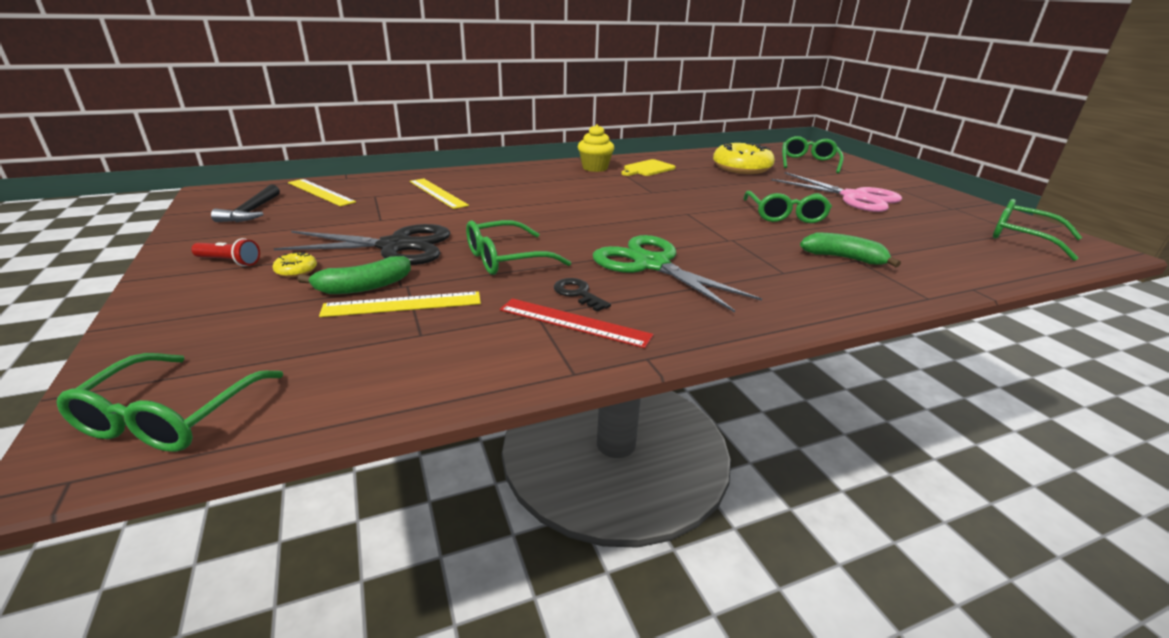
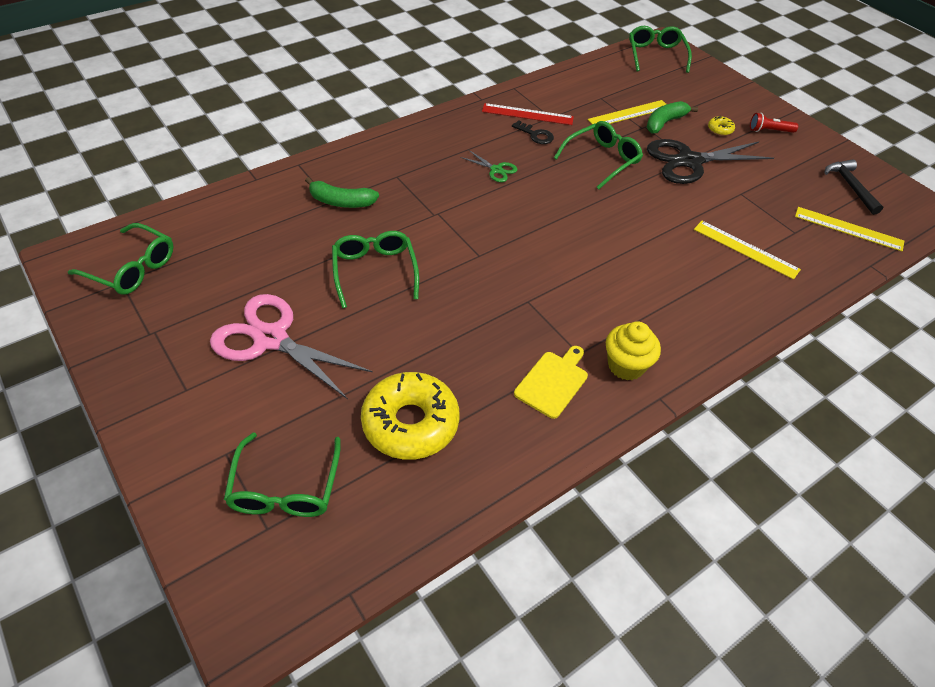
camera: 165 degrees right, 20 degrees up
green scissors [593,235,762,312] -> green scissors [460,150,517,182], size x0.46

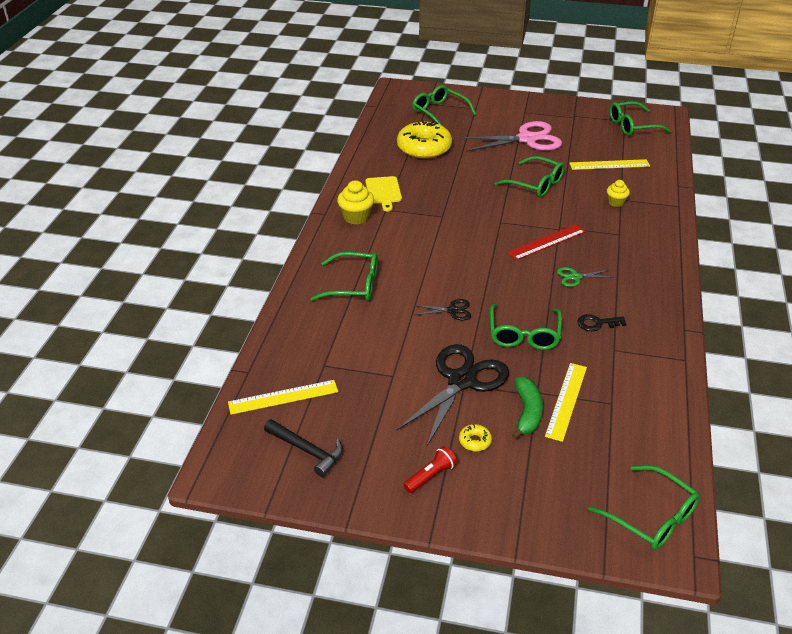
camera: 140 degrees right, 10 degrees down
green banana [305,177,379,208] -> yellow cupcake [607,180,630,207]
red ruler [482,103,574,125] -> red ruler moved to [507,225,586,260]
yellow ruler [694,221,801,280] -> yellow ruler moved to [569,159,650,170]
none -> green glasses [310,252,378,301]
none -> black scissors [413,299,471,320]

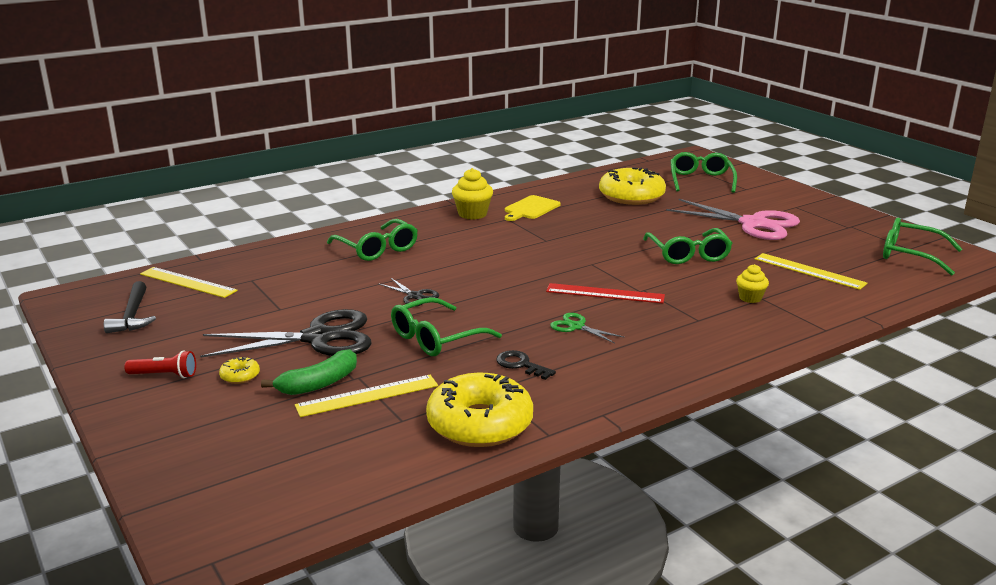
camera: 45 degrees right, 15 degrees down
green glasses [588,465,700,550] -> none
none -> yellow donut [426,373,533,447]

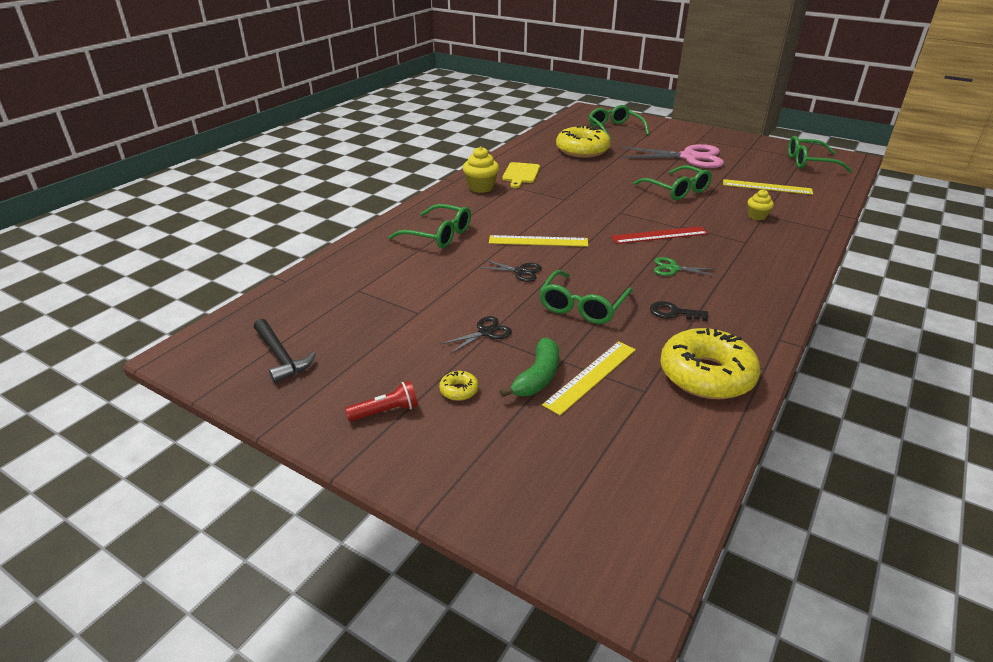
camera: 25 degrees left, 10 degrees up
yellow ruler [140,267,238,298] -> yellow ruler moved to [489,235,588,247]
black scissors [200,309,372,358] -> black scissors [441,316,512,354], size x0.46

